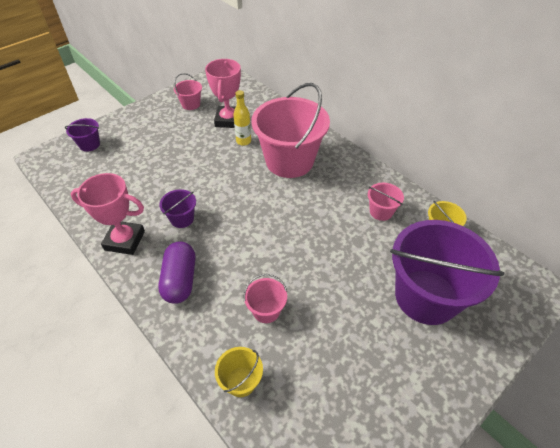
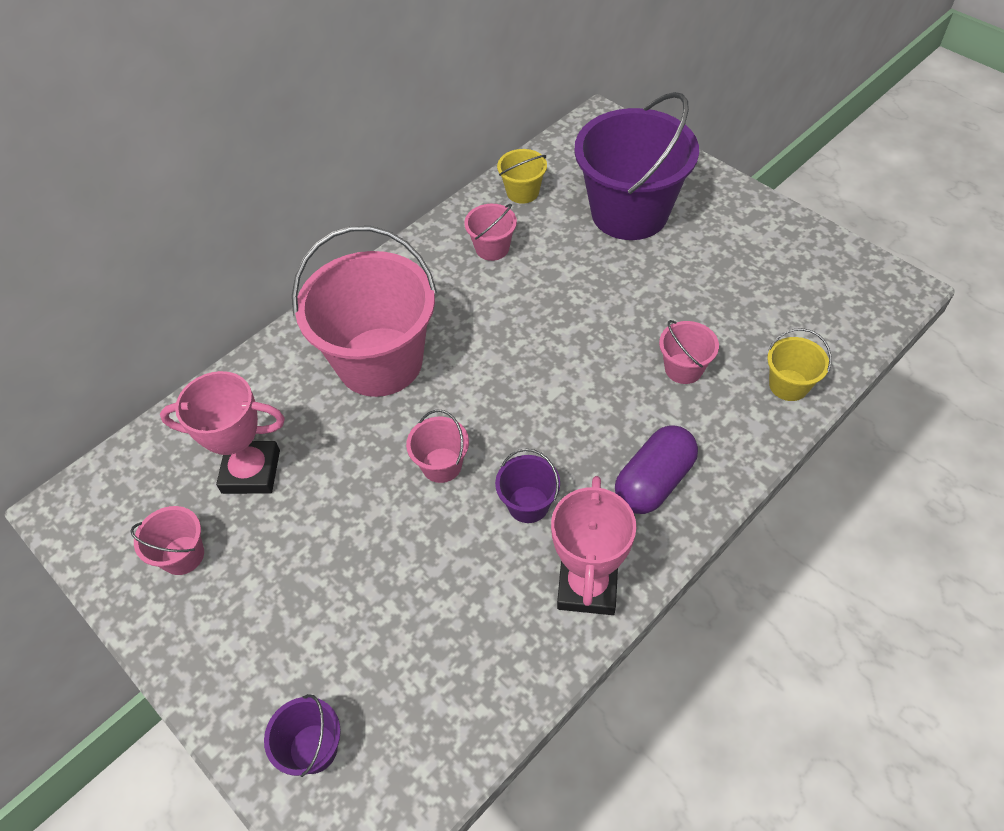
camera: 90 degrees left, 5 degrees up
purple capsule [159,241,195,304] -> purple capsule turned 45 degrees counterclockwise [615,425,698,514]
yellow bottle [233,90,251,146] -> none
none -> pink bucket [406,410,469,483]

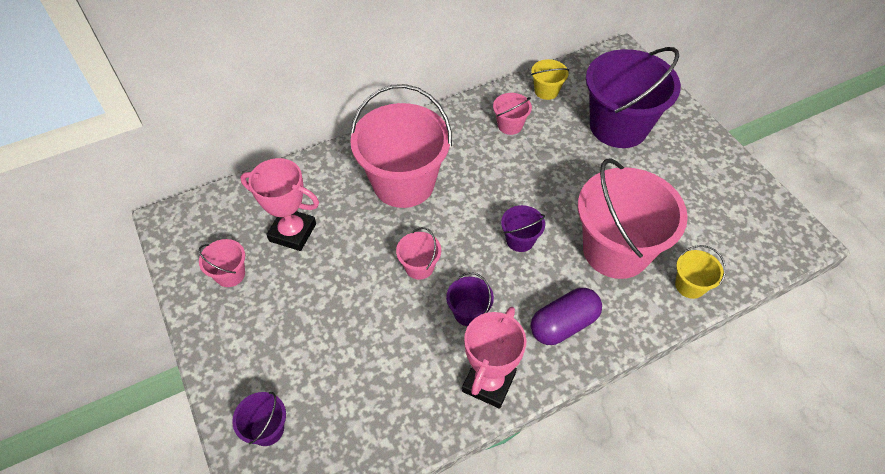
camera: 15 degrees right, 0 degrees up
pink bucket [659,320,719,384] -> pink bucket [578,158,688,279], size x2.31
none -> purple bucket [501,205,545,252]

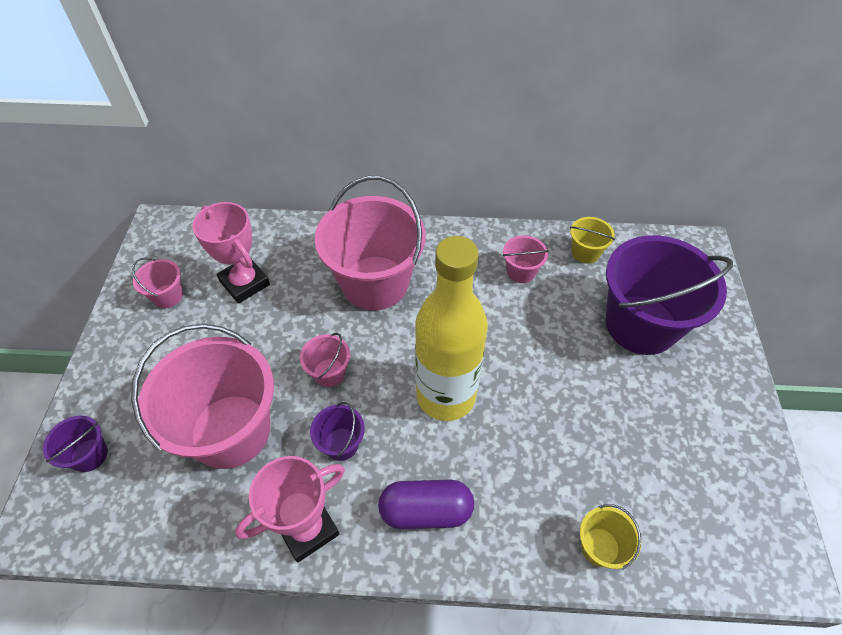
camera: 30 degrees right, 0 degrees up
purple bucket [501,205,545,252] -> yellow bottle [415,236,488,421]
pink bucket [578,158,688,279] -> pink bucket moved to [131,324,274,469]

